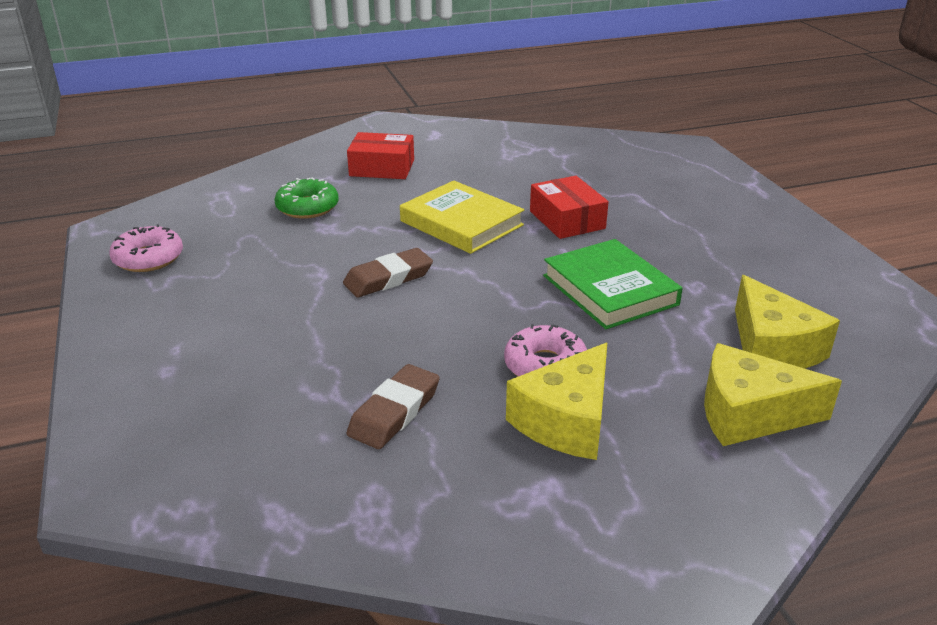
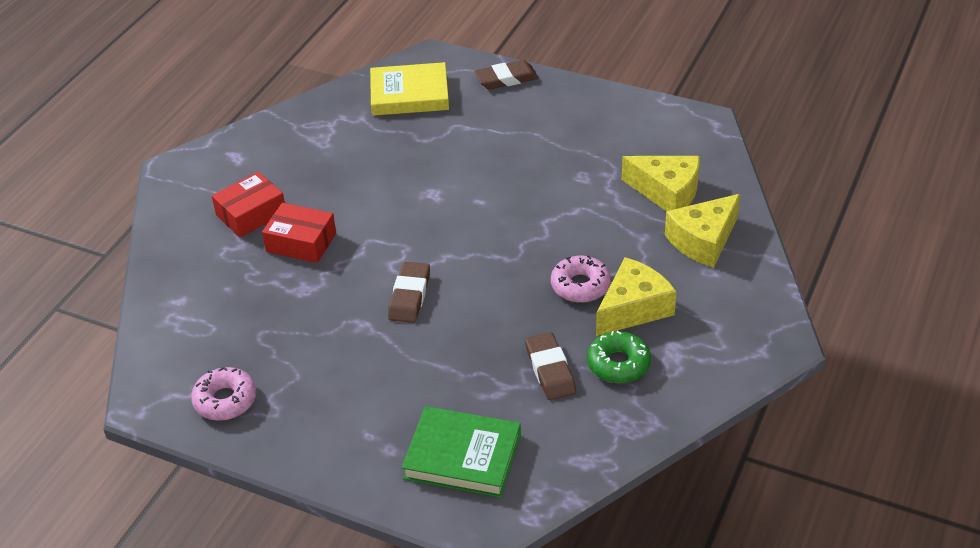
camera: 45 degrees left, 10 degrees up
green donut [274,177,339,219] -> green donut moved to [587,331,651,383]
yellow book [400,181,524,254] -> yellow book moved to [370,62,449,116]
yellow cheese [506,343,607,460] -> yellow cheese turned 120 degrees counterclockwise [596,257,676,336]
red box [530,176,609,239] -> red box moved to [262,203,336,263]
green book [543,239,683,329] -> green book moved to [402,406,521,498]
none -> brown eraser [474,60,539,89]

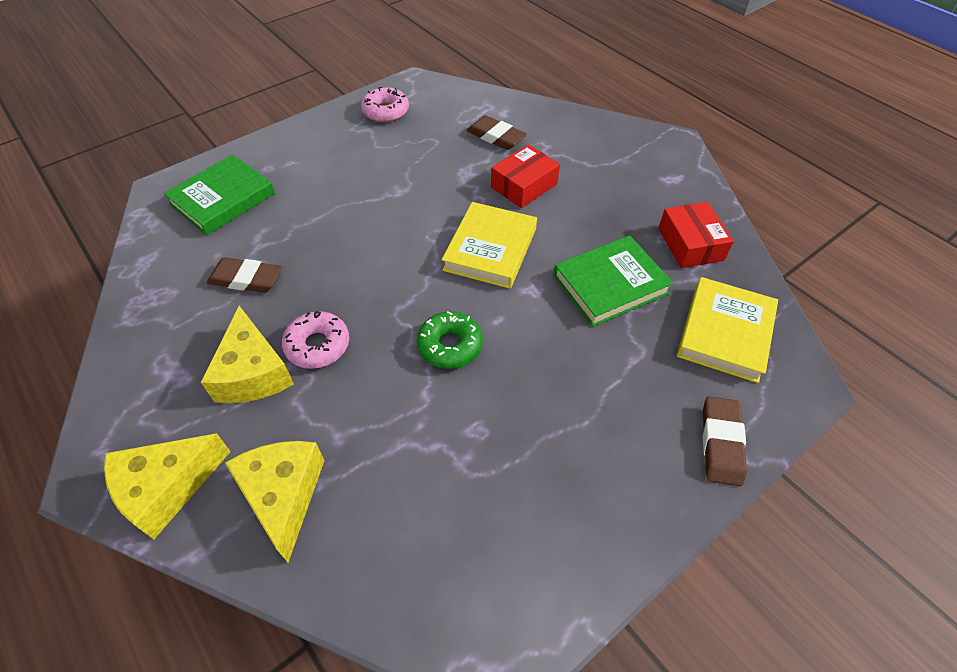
camera: 115 degrees right, 10 degrees up
red box [212,172,285,237] -> red box moved to [658,202,734,268]
brown eraser [388,262,430,323] -> brown eraser moved to [467,115,527,150]
green donut [587,331,651,383] -> green donut moved to [417,311,483,369]
yellow cheese [622,156,700,211] -> yellow cheese moved to [104,433,231,539]
none -> yellow book [442,202,537,289]
none -> green book [553,236,674,327]

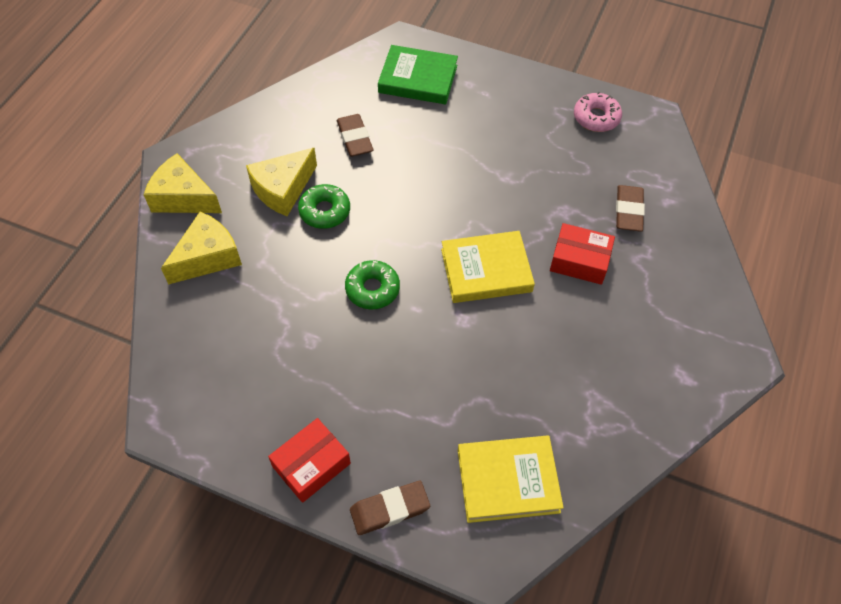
camera: 60 degrees right, 5 degrees up
pink donut [282,311,349,369] -> green donut [298,184,350,229]
green book [553,236,674,327] -> none
red box [658,202,734,268] -> red box moved to [268,418,351,503]

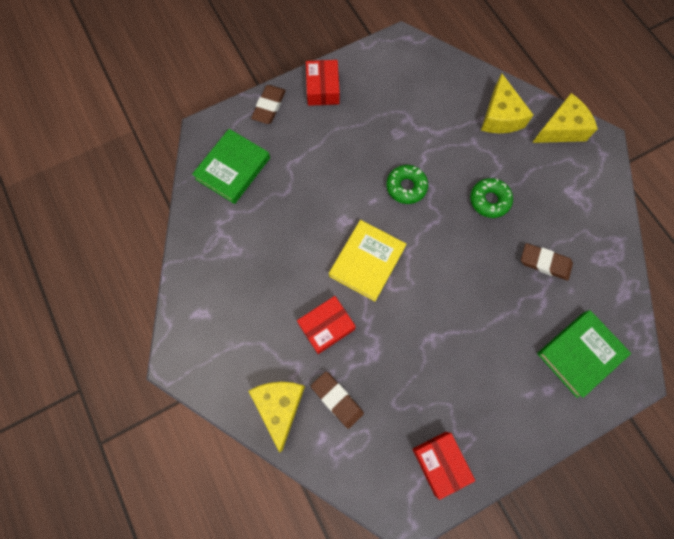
camera: 130 degrees right, 15 degrees up
yellow cheese [246,148,317,216] -> yellow cheese moved to [249,382,305,453]
yellow book [458,435,564,523] -> green book [192,129,270,204]
pink donut [574,92,622,132] -> red box [412,432,475,500]

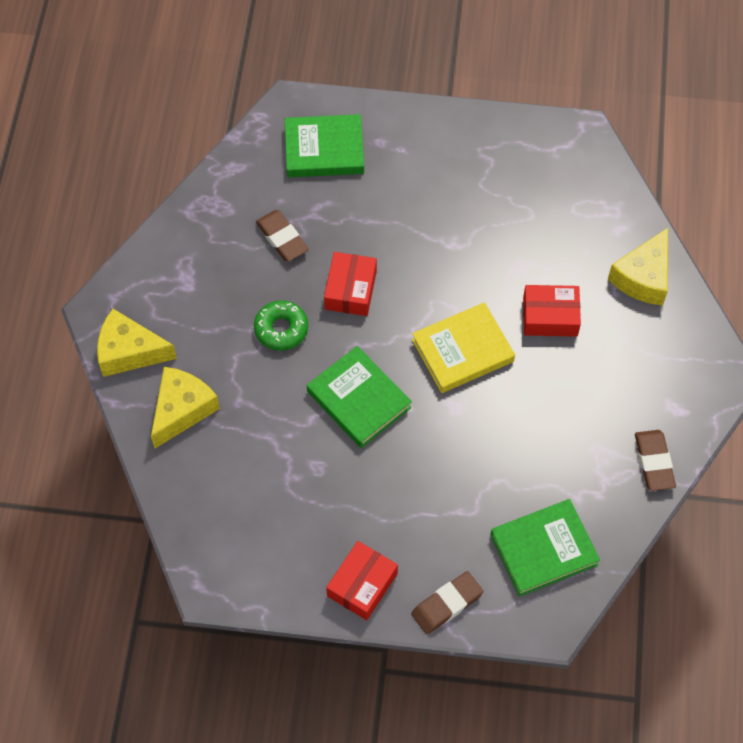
camera: 145 degrees left, 10 degrees down
brown eraser [311,371,364,429] -> brown eraser moved to [635,430,676,491]
green donut [386,165,428,204] -> green book [307,346,412,448]
red box [412,432,475,500] -> red box moved to [324,252,377,316]

